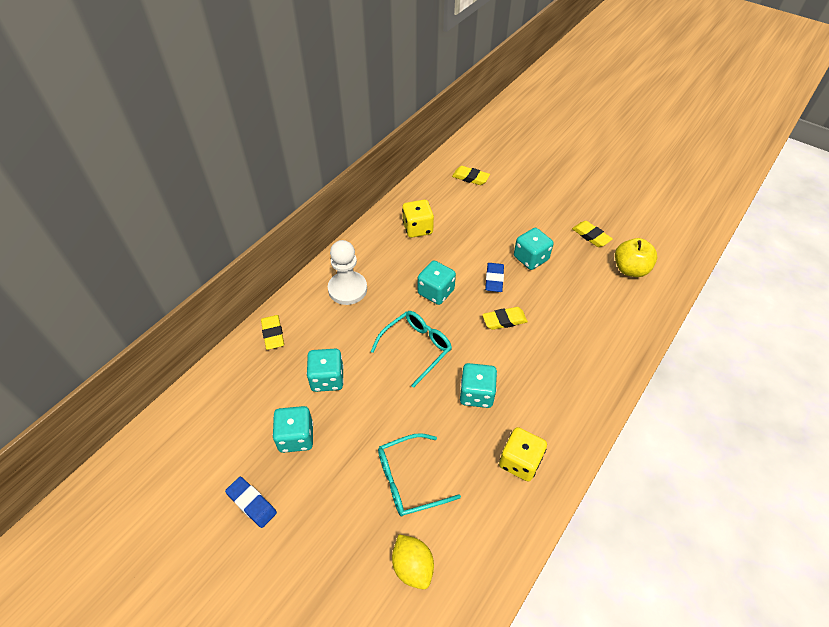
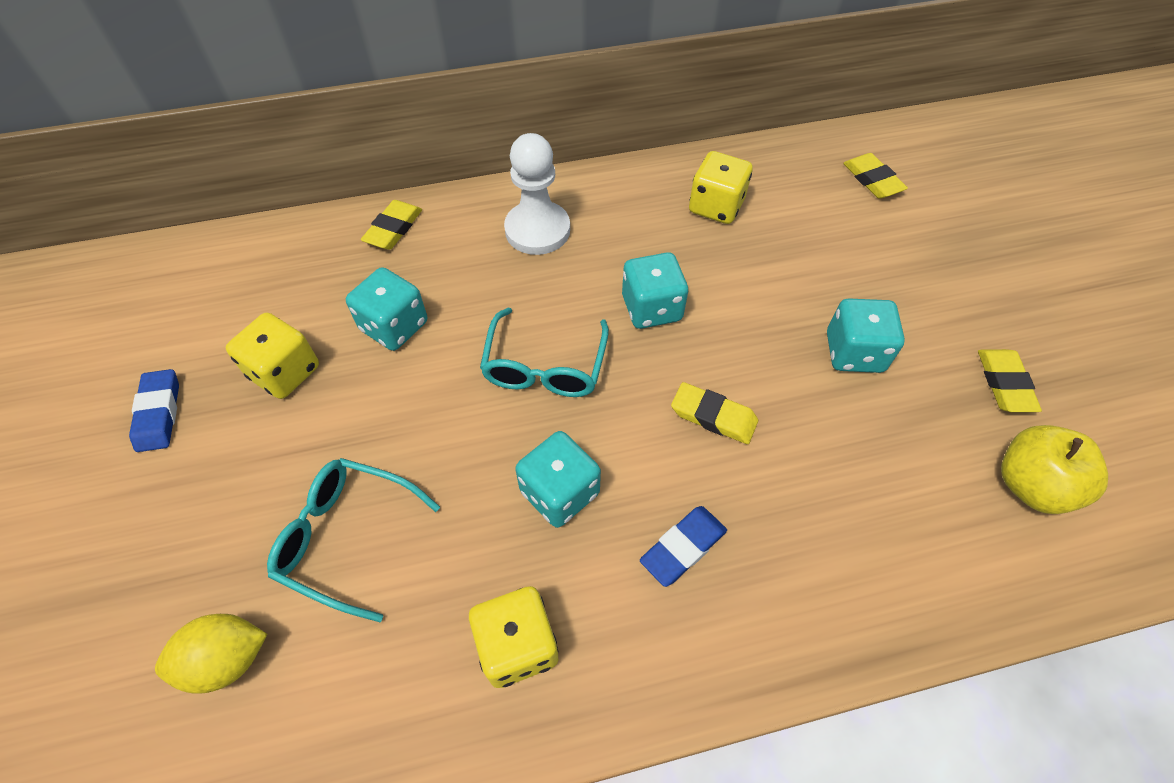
camera: 40 degrees right, 5 degrees up
turquoise dice [273,406,313,453] -> yellow dice [226,313,319,399]
turquoise glasses [370,311,452,388] -> turquoise glasses turned 105 degrees clockwise [480,308,609,397]
yellow lemon [392,534,434,589] -> yellow lemon turned 60 degrees clockwise [155,614,267,694]
blue eraser [485,263,504,292] -> blue eraser moved to [640,506,727,587]

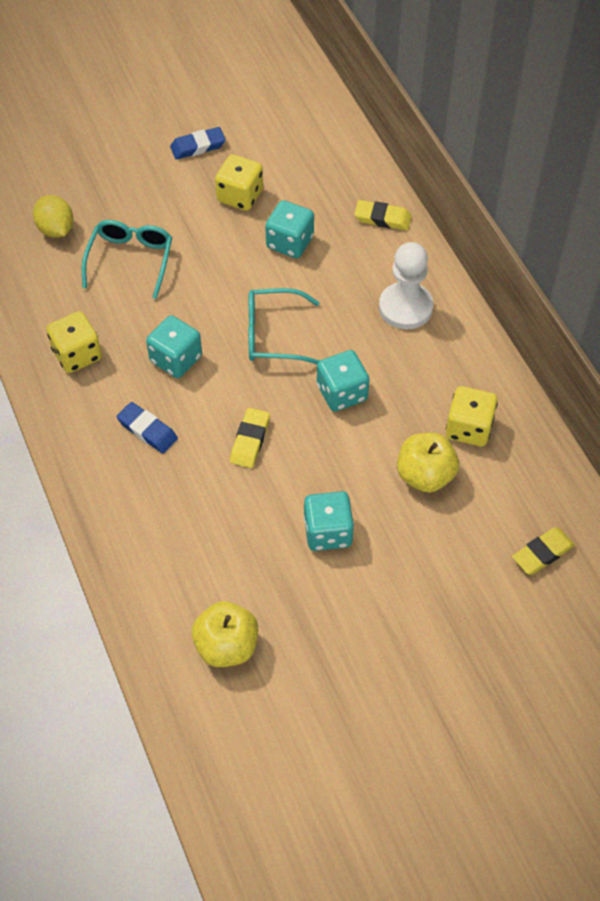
camera: 80 degrees right, 0 degrees up
yellow eraser [978,349,1042,412] -> none
none -> yellow apple [397,433,459,493]

